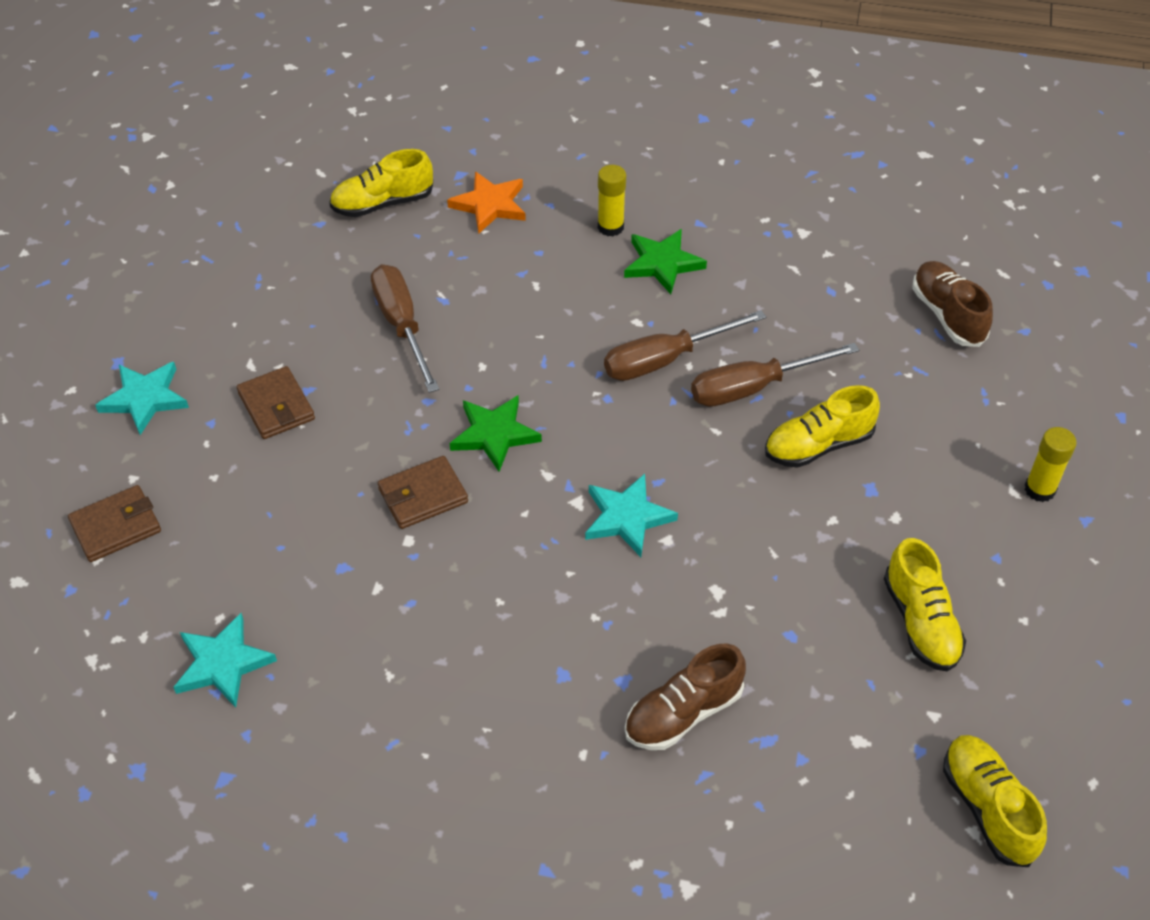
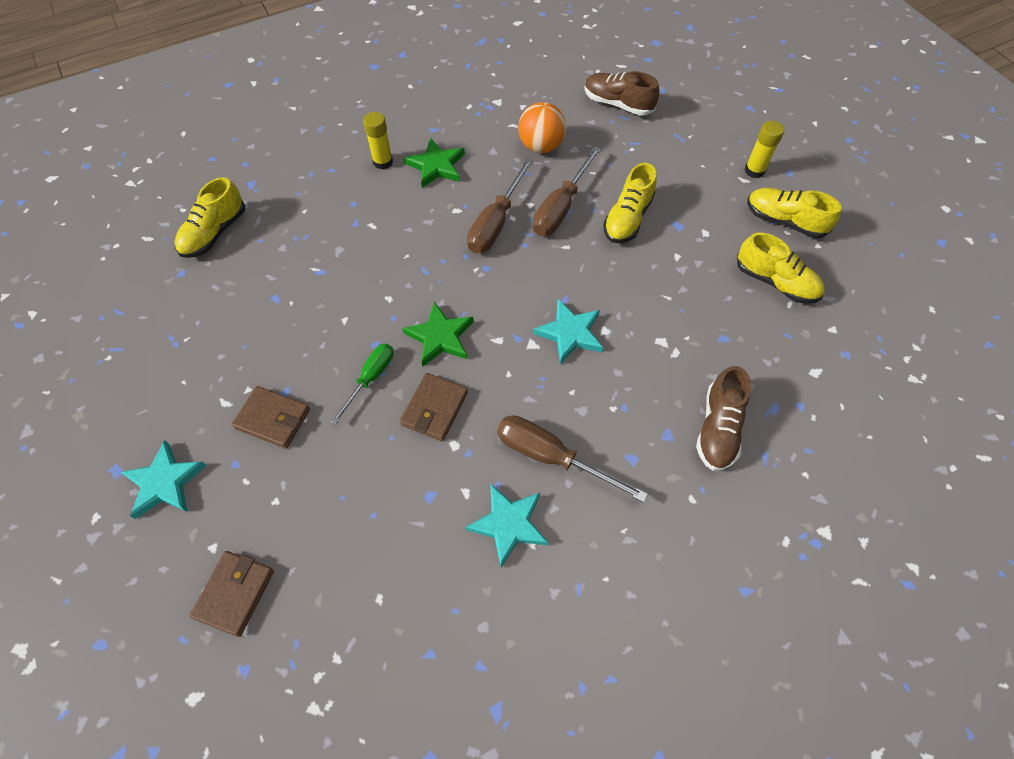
camera: 40 degrees left, 10 degrees up
turquoise star [173,613,277,708] -> turquoise star moved to [465,484,548,567]
brown screwdriver [371,264,439,393] -> brown screwdriver moved to [497,415,648,503]
orange star [447,171,526,233] -> none
yellow shoe [943,735,1047,867] -> yellow shoe moved to [747,188,842,239]
none -> green screwdriver [331,343,394,424]
none -> orange ball [518,102,566,153]

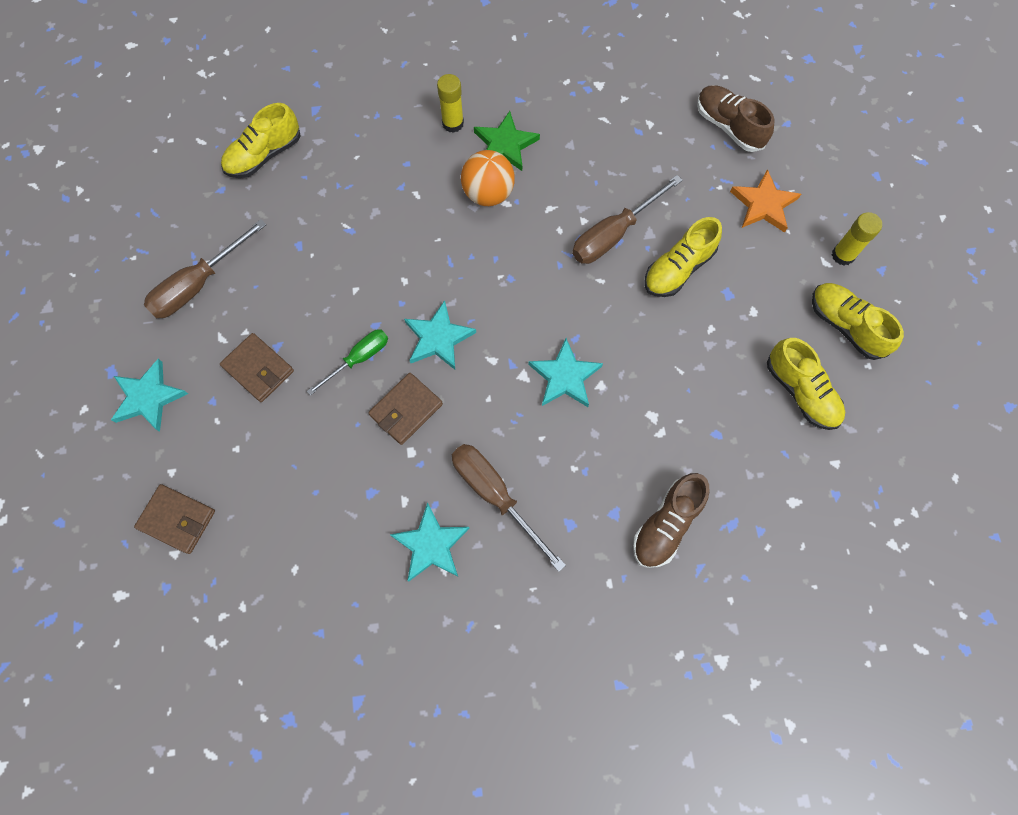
camera: 20 degrees right, 10 degrees up
brown wallet [189,551,274,637] -> brown wallet turned 75 degrees clockwise [134,484,215,554]
green star [402,302,474,366] -> turquoise star [404,300,476,370]
brown screwdriver [467,158,533,253] -> brown screwdriver moved to [144,219,267,318]
orange ball [518,102,566,153] -> orange ball moved to [461,150,515,206]
none -> orange star [730,169,801,233]

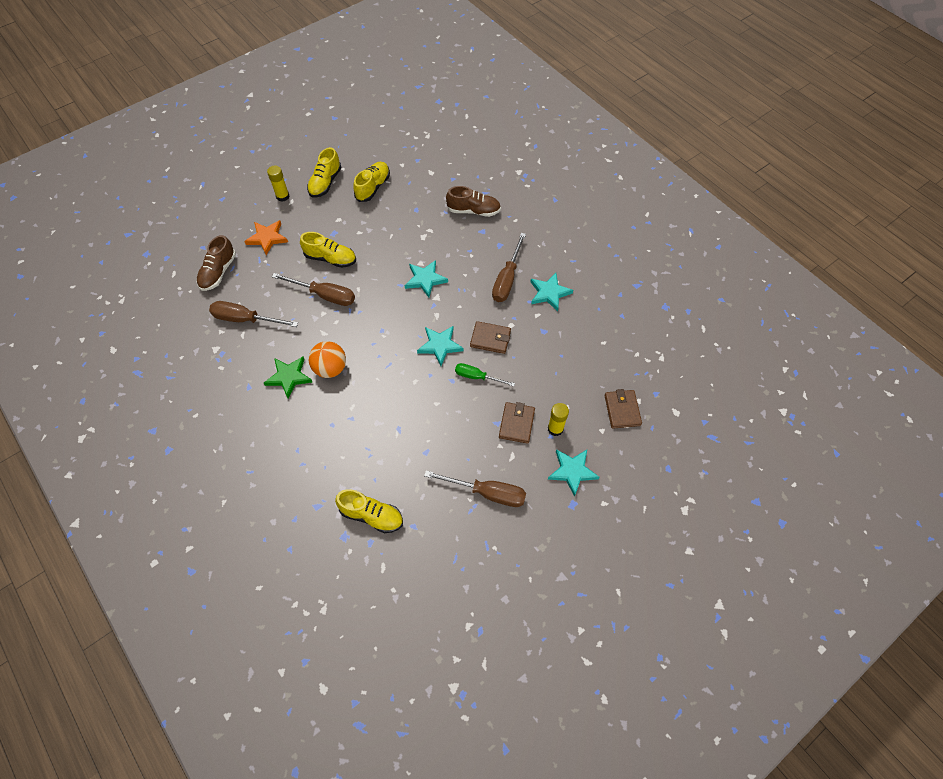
camera: 120 degrees left, 10 degrees down
yellow glue stick [437,74,464,133] -> yellow glue stick moved to [548,403,569,436]
none -> brown screwdriver [209,301,298,327]

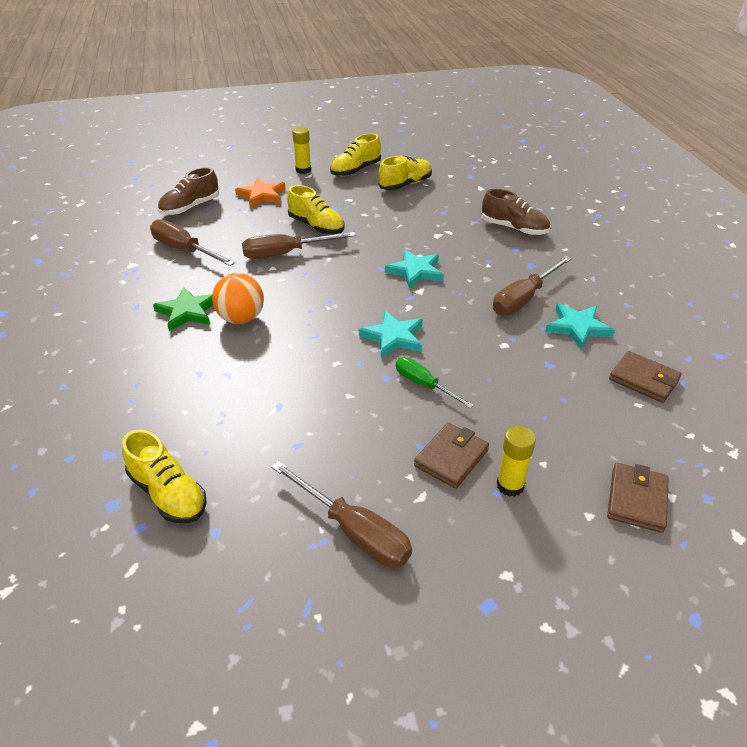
camera: 25 degrees right, 20 degrees down
brown screwdriver [272,273,355,306] -> brown screwdriver turned 120 degrees clockwise [242,232,356,259]
brown wallet [470,321,511,354] -> brown wallet moved to [609,351,682,403]
turquoise star [548,449,599,497] -> none

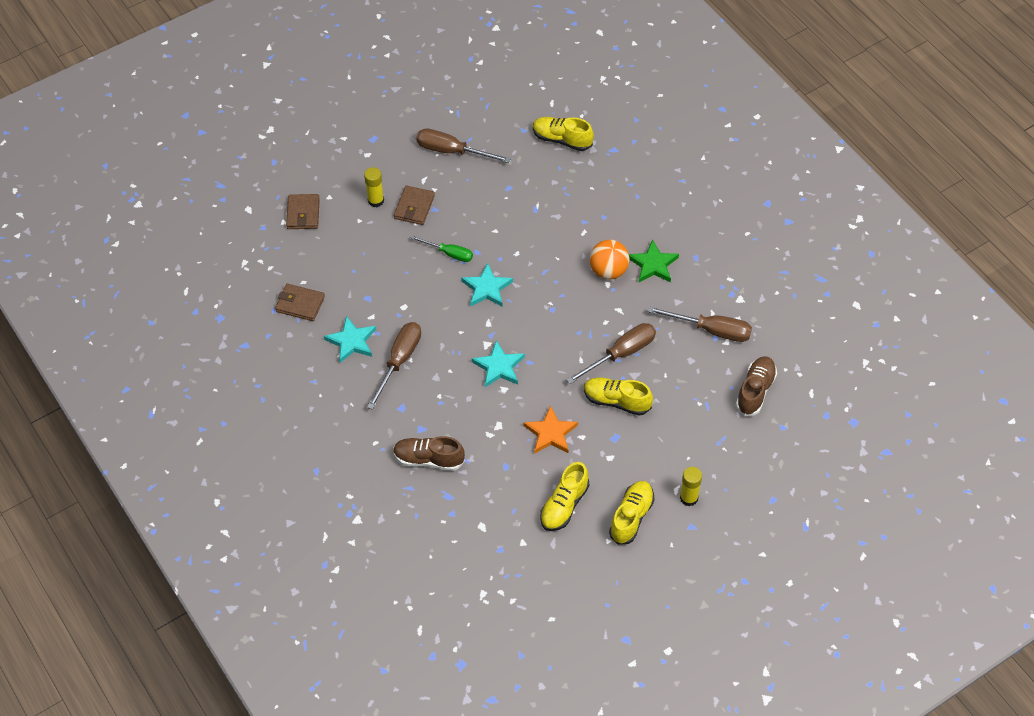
camera: 160 degrees right, 15 degrees up
orange star [235,178,286,207] -> orange star moved to [523,405,578,454]

